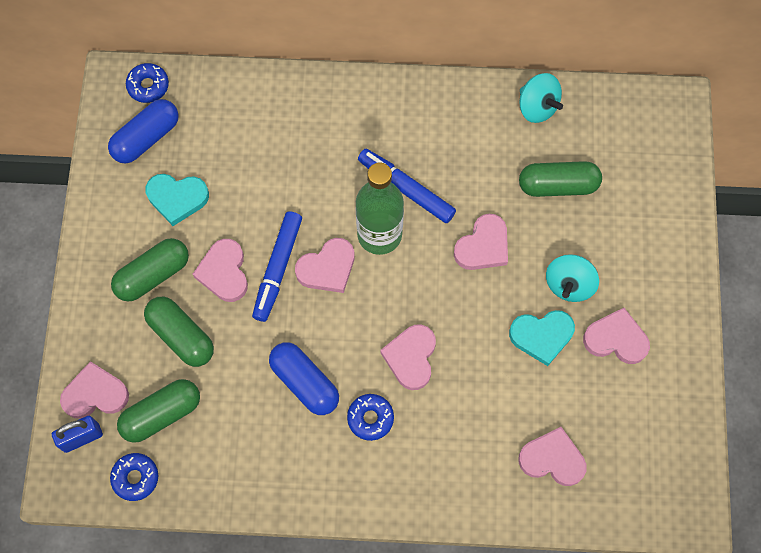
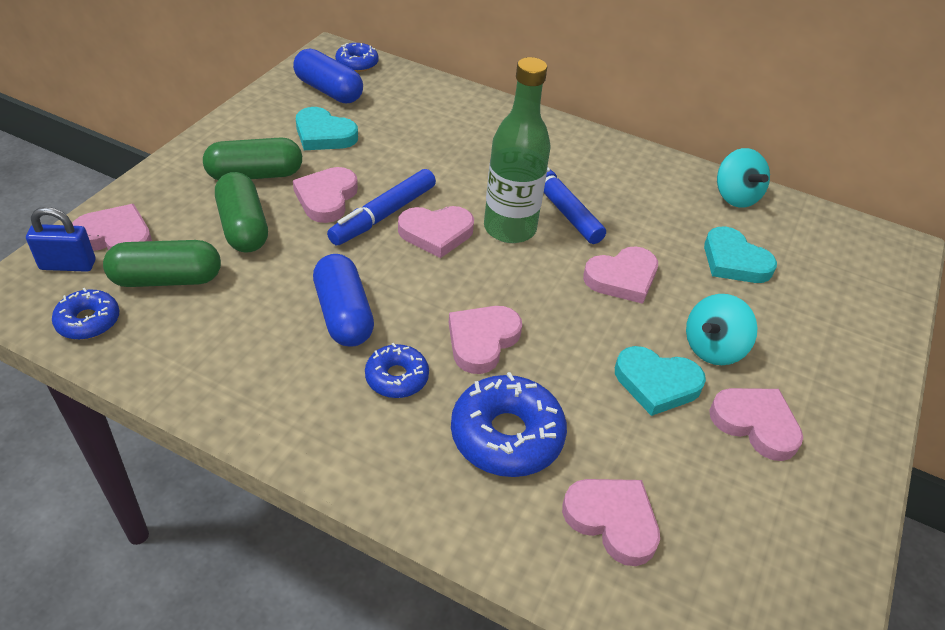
camera: 20 degrees right, 25 degrees down
blue capsule [108,99,179,163] -> blue capsule turned 60 degrees clockwise [293,48,363,103]
green capsule [519,161,602,197] -> turquoise heart [704,227,777,283]
none -> blue donut [451,372,567,477]

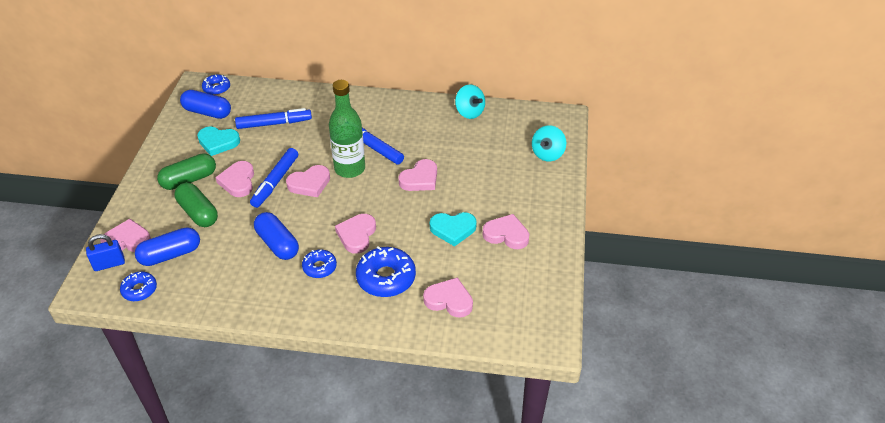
camera: 15 degrees left, 0 degrees up
green capsule [103,240,221,287] -> blue capsule [135,227,200,266]
turquoise spinning top [686,294,757,365] -> turquoise spinning top moved to [532,125,566,161]
turquoise heart [704,227,777,283] -> none
none -> blue marker [235,108,312,129]

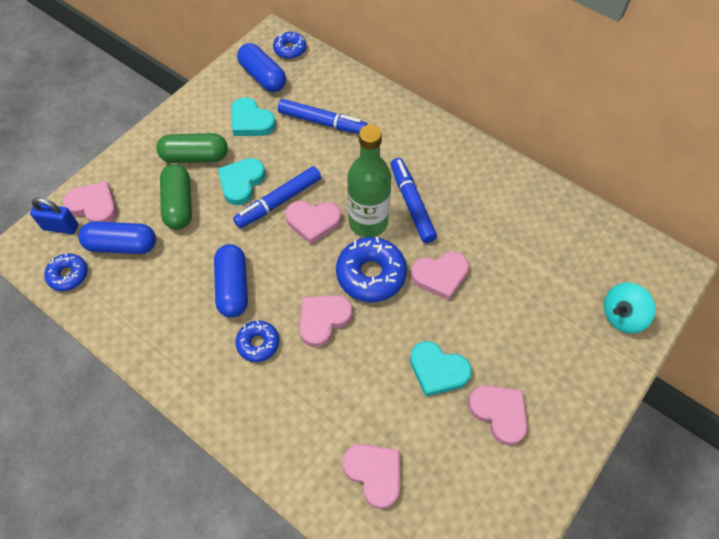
camera: 30 degrees right, 15 degrees up
pink heart [215,161,254,197] -> turquoise heart [218,158,265,206]
blue donut [356,246,416,297] -> blue donut moved to [336,236,407,302]
turquoise spinning top [455,85,485,119] -> none

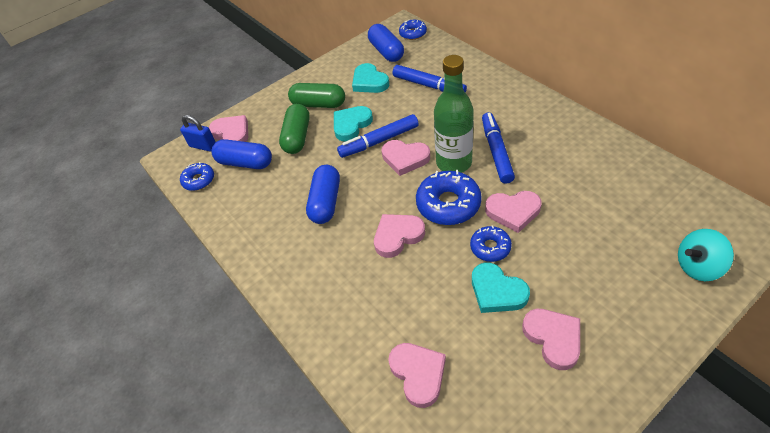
camera: 20 degrees right, 10 degrees down
blue donut [235,320,279,362] -> blue donut moved to [470,225,512,262]

